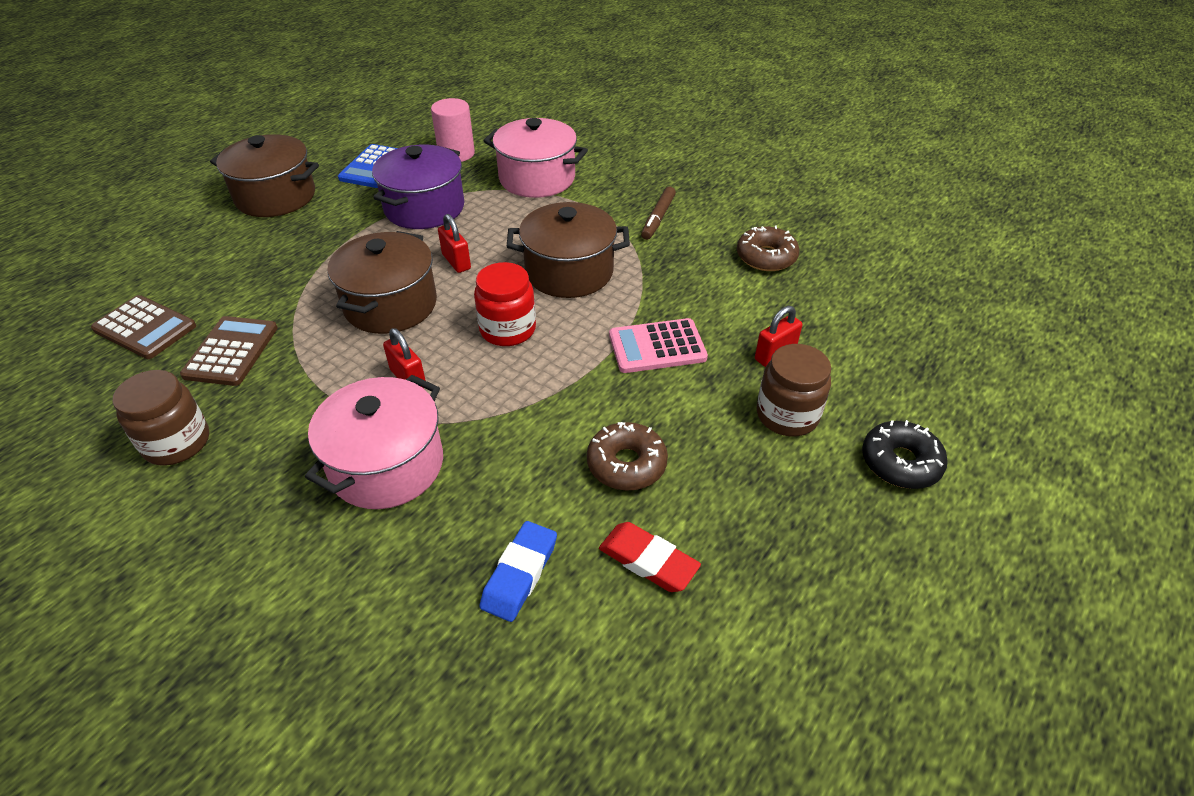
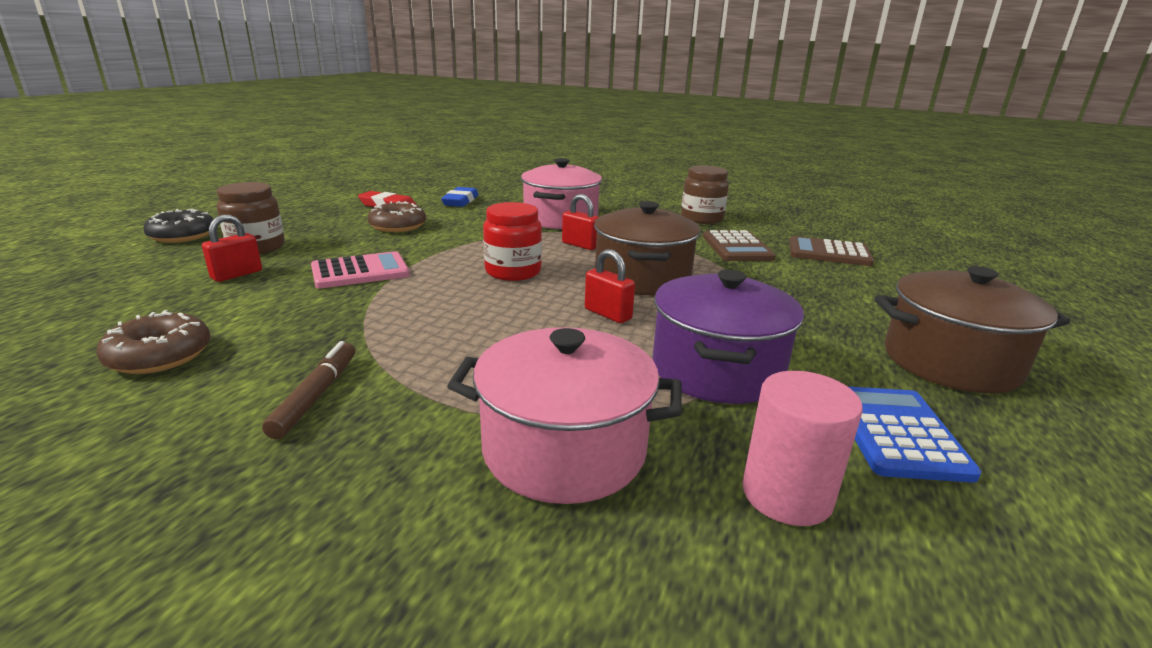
camera: 165 degrees right, 20 degrees down
brown pot [507,202,630,298] -> none

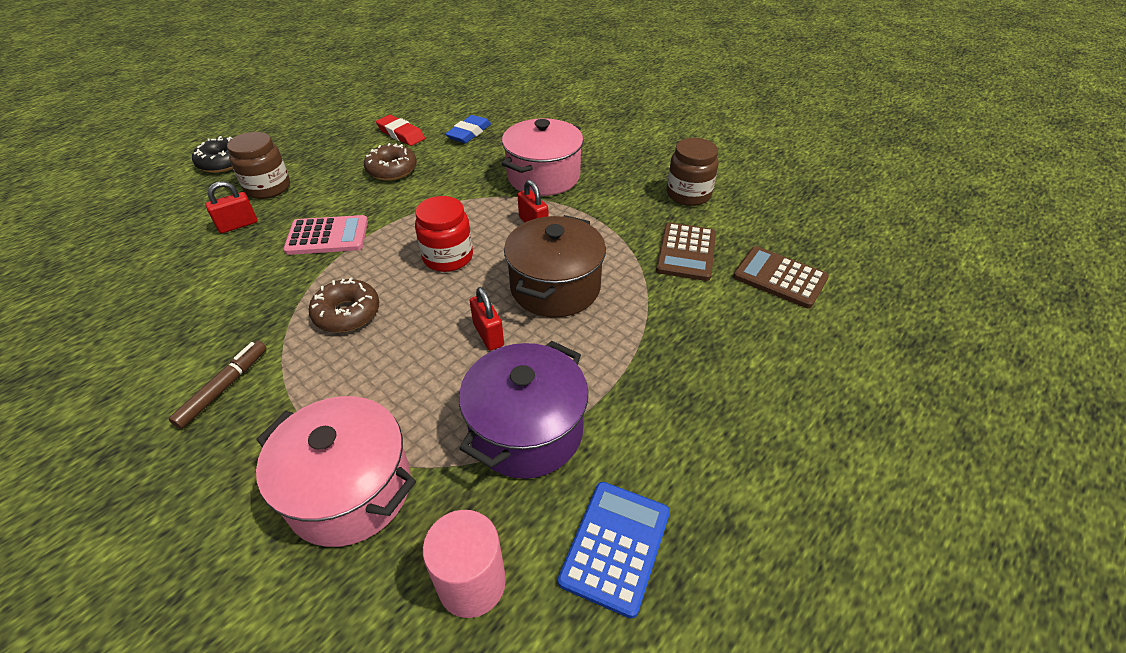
camera: 20 degrees right, 20 degrees up
brown donut [96,310,210,374] -> brown donut moved to [309,277,379,333]
brown pot [875,266,1070,393] -> none

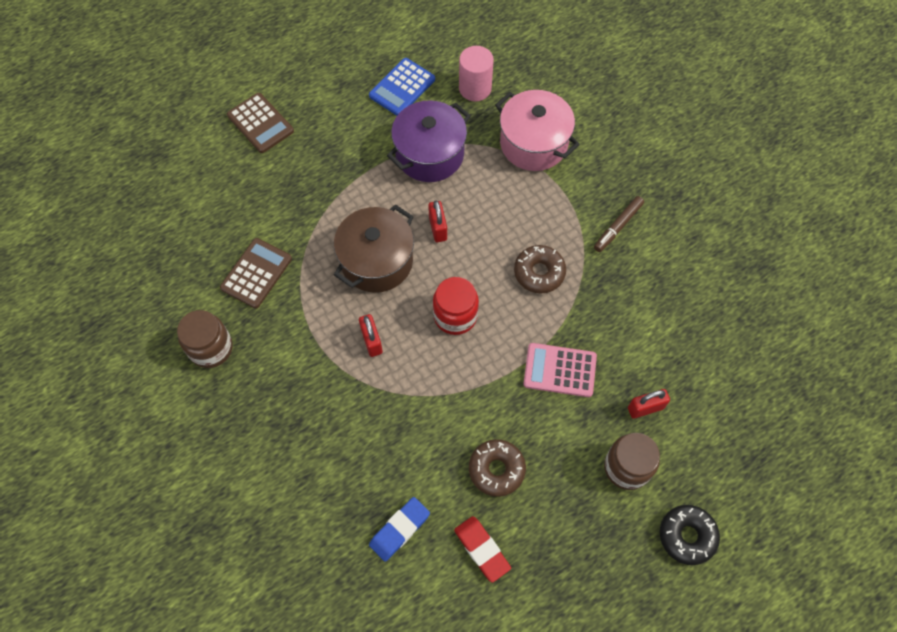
camera: 165 degrees left, 20 degrees up
pink pot [502,118,584,196] -> none
brown calculator [733,246,829,308] -> brown calculator moved to [227,93,294,153]

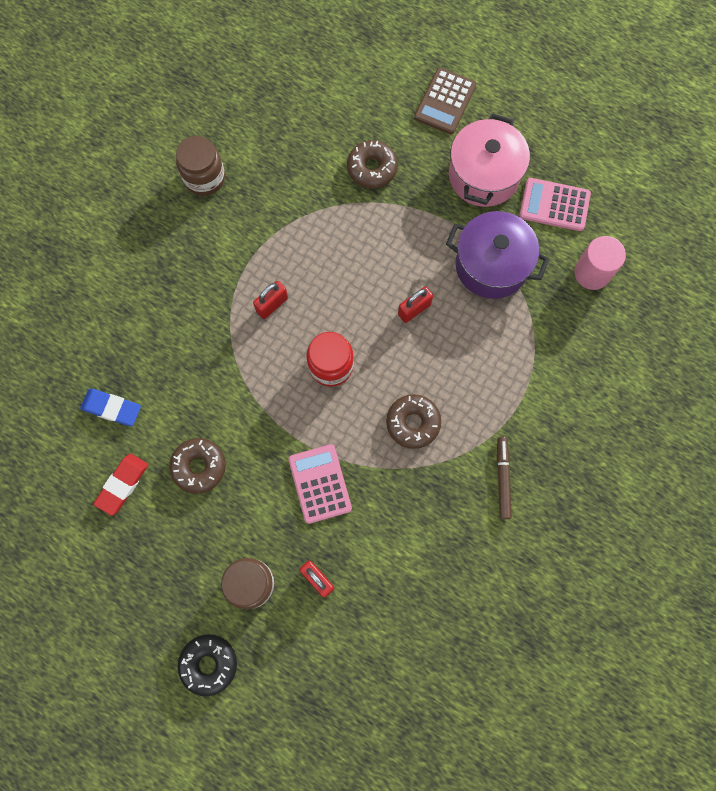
camera: 65 degrees right, 10 degrees up
brown calculator [220,238,292,308] -> none
brown pot [334,204,414,293] -> none
blue calculator [369,58,435,116] -> pink calculator [520,178,591,231]
pink pot [495,90,580,171] -> pink pot moved to [449,113,530,207]
brown marker [594,196,644,252] -> brown marker turned 75 degrees clockwise [497,437,512,519]
none -> brown donut [347,140,398,188]

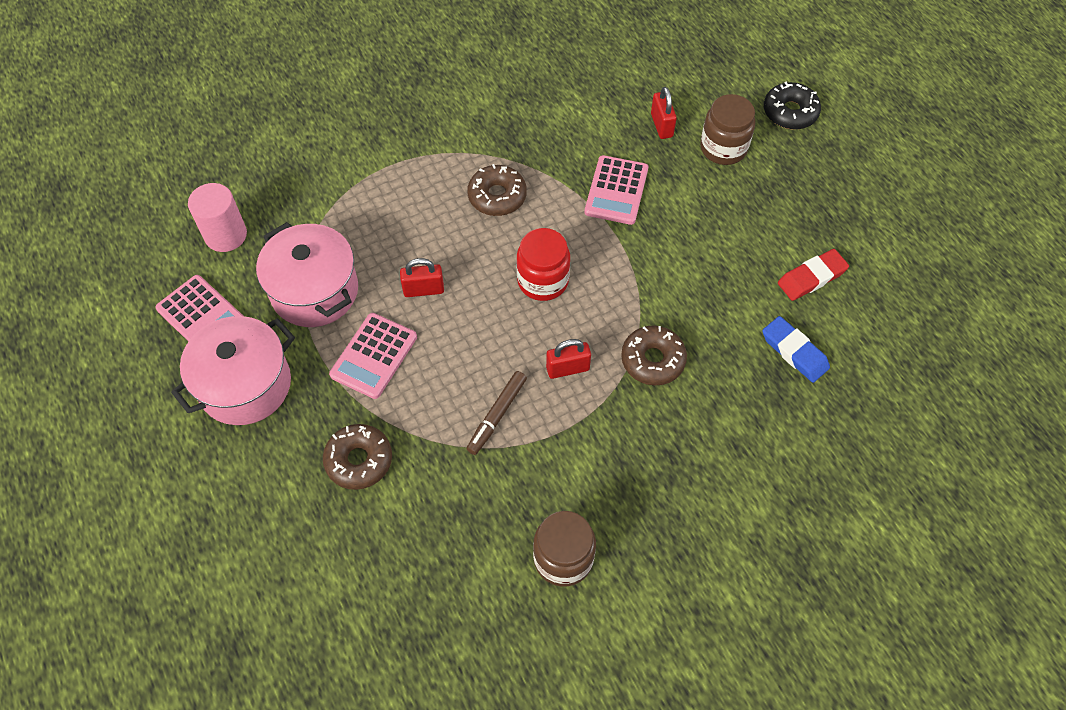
camera: 150 degrees left, 15 degrees down
brown donut [169,438,226,494] -> brown donut moved to [621,325,687,385]
brown calculator [414,68,477,134] -> none
purple pot [446,211,549,299] -> pink pot [256,222,358,327]
brown marker [497,437,512,519] -> brown marker moved to [467,371,527,455]
none -> pink calculator [329,313,417,399]

